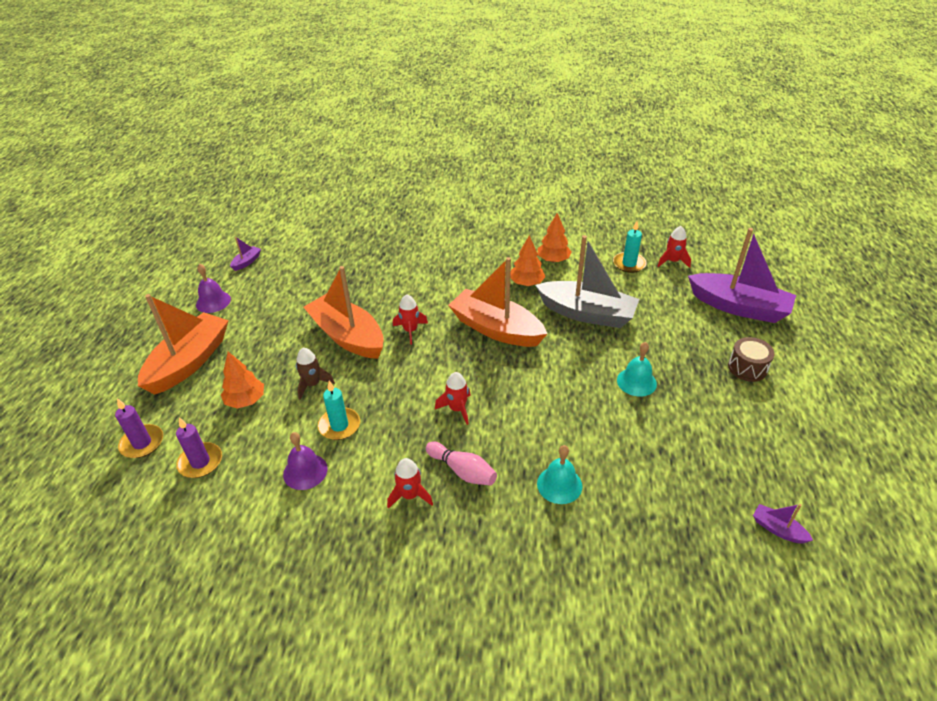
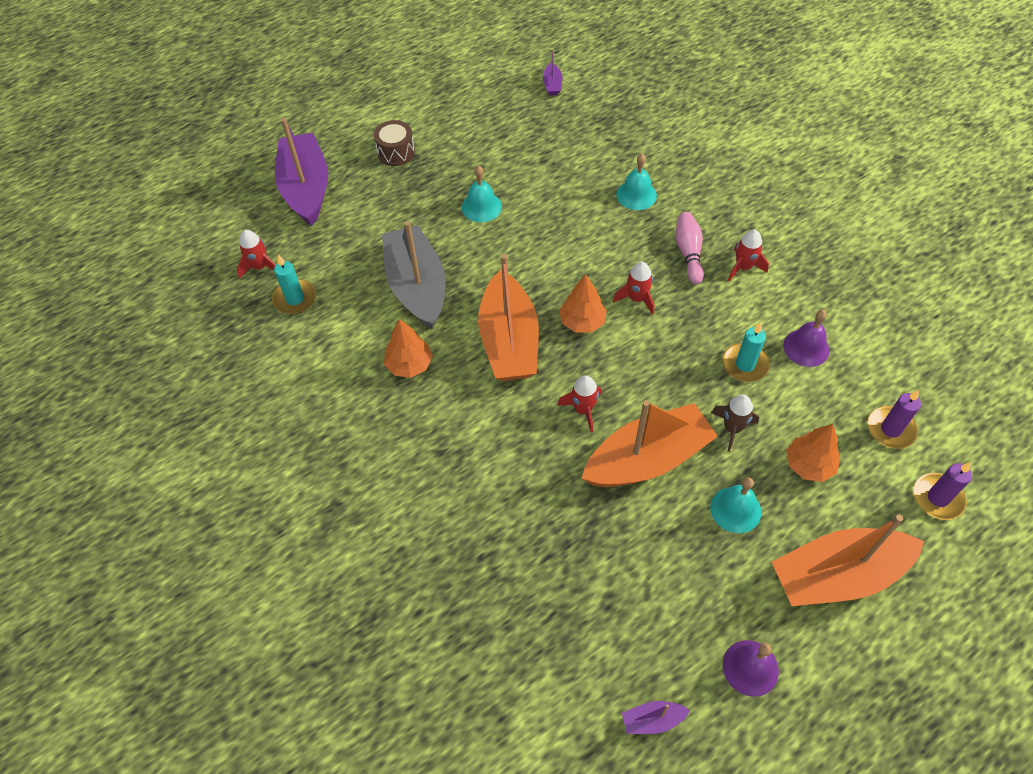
camera: 130 degrees left, 15 degrees up
orange boat [304,266,384,359] -> orange boat turned 120 degrees counterclockwise [581,400,718,487]
orange tree [537,213,571,262] -> orange tree moved to [559,274,607,333]
none -> turquoise bell [710,477,761,533]

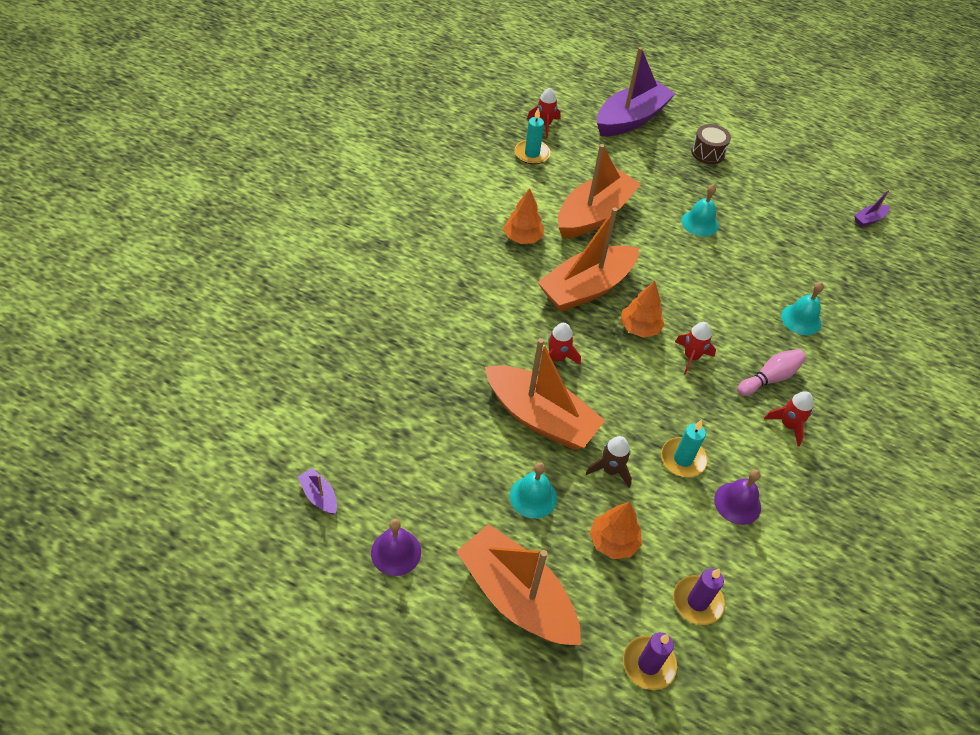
camera: 55 degrees right, 5 degrees down
grey boat [382,221,446,329] -> orange boat [558,144,641,238]

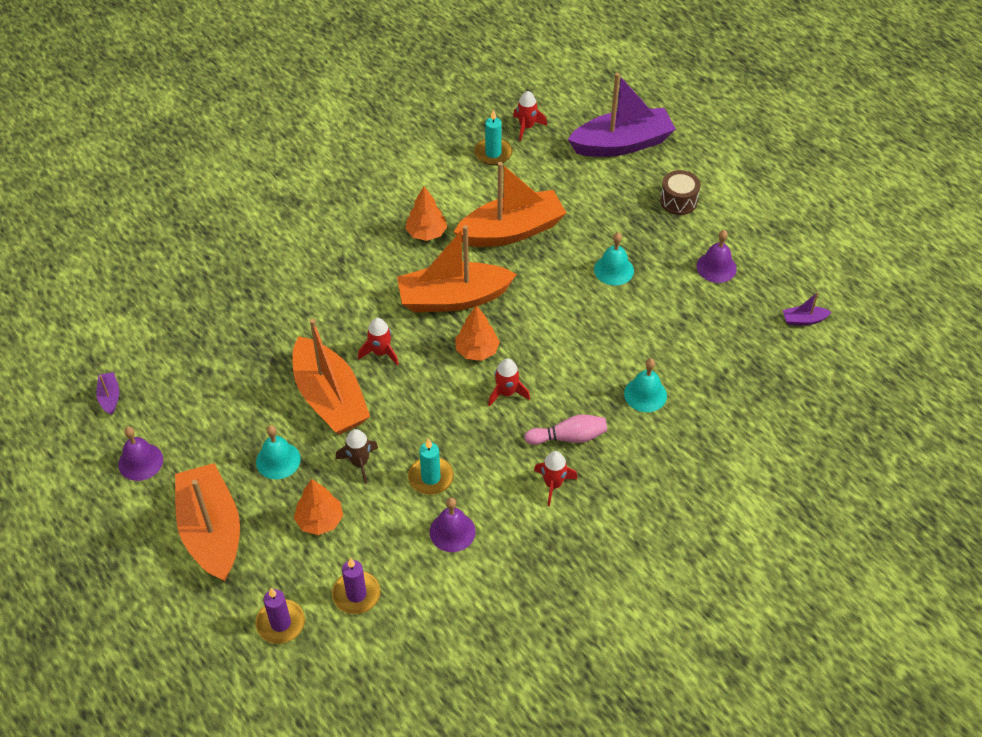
camera: 30 degrees right, 0 degrees up
none -> purple bell [697,230,737,283]

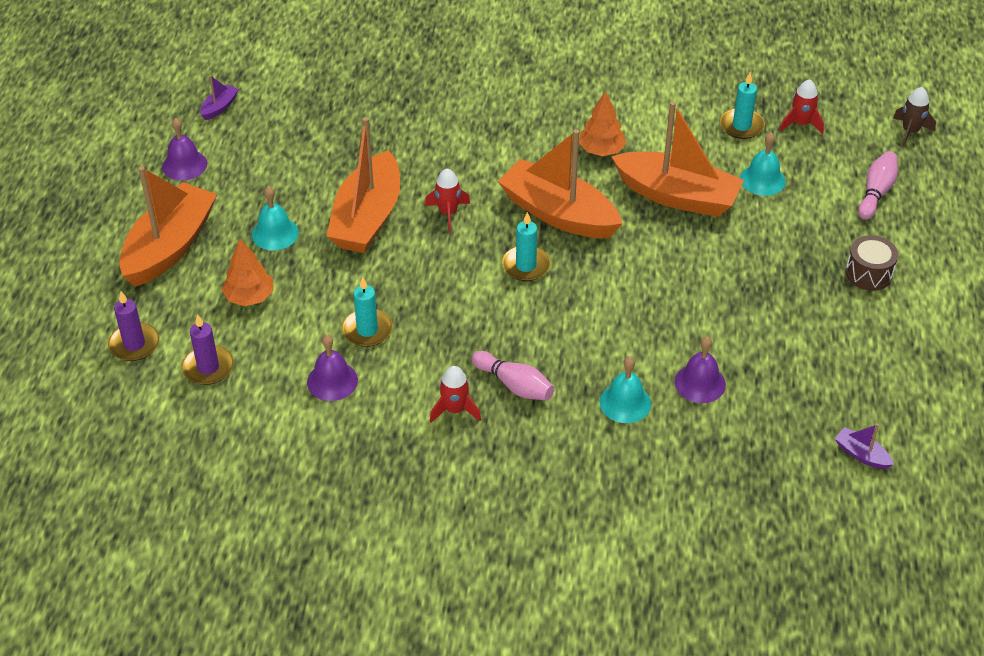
camera: 45 degrees right, 5 degrees down
brown rocket [336,429,378,484] -> brown rocket moved to [893,87,936,147]
orange tree [455,305,500,361] -> turquoise candle [502,212,550,281]
red rocket [488,358,530,407] -> none
purple boat [567,73,676,157] -> pink bowling pin [858,151,898,220]
turquoise bell [594,233,634,286] -> turquoise bell moved to [740,133,786,196]
purple bell [697,230,737,283] -> purple bell moved to [675,337,726,403]

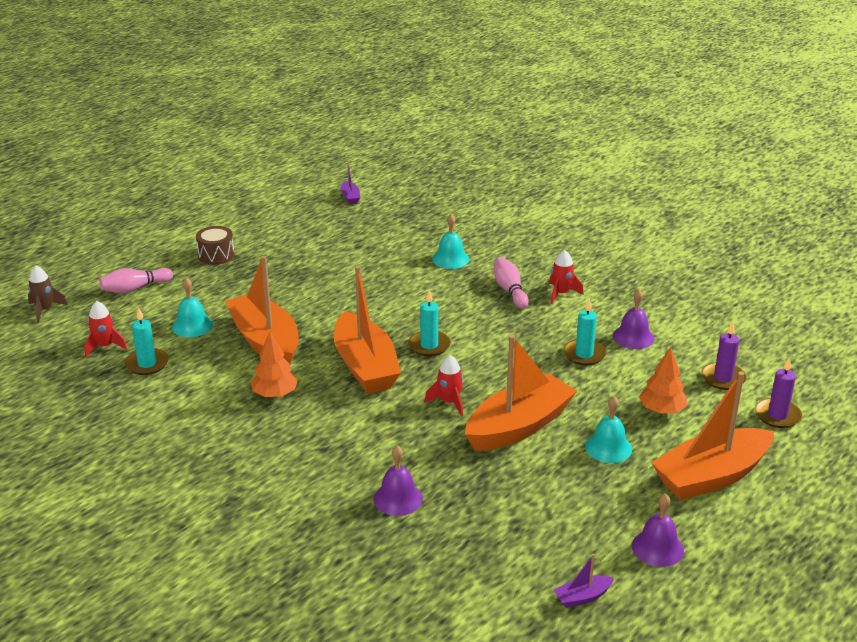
camera: 145 degrees left, 15 degrees down
purple bell [675,337,726,403] -> purple bell moved to [373,446,423,516]

